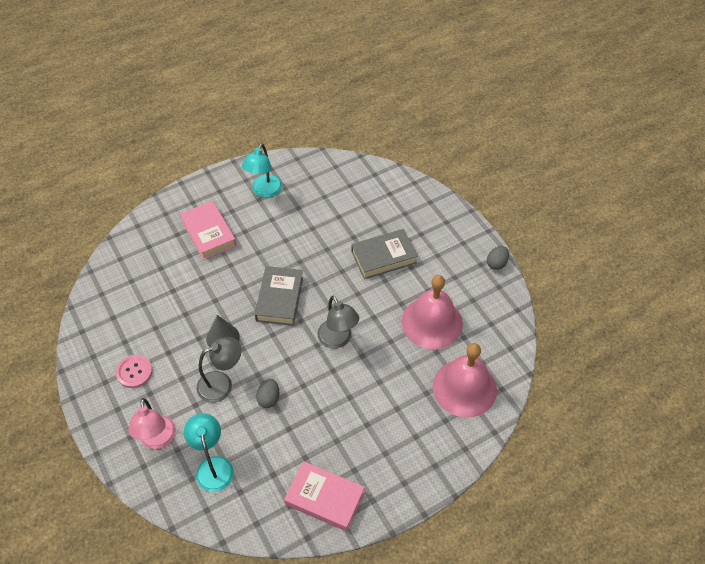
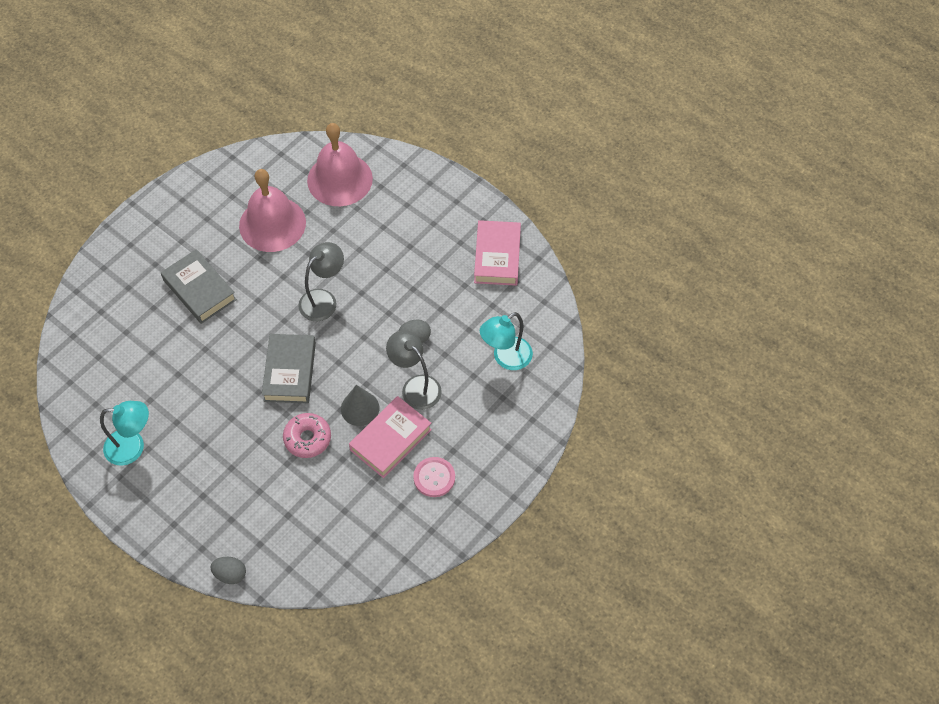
camera: 110 degrees left, 5 degrees up
pink lamp [129,398,176,449] -> none
pink book [180,201,237,260] -> pink book moved to [349,396,432,478]
grey book [255,266,303,326] -> grey book turned 75 degrees counterclockwise [262,334,316,403]
grey egg [487,246,509,270] -> grey egg moved to [210,557,246,584]
none -> pink donut [283,413,331,458]

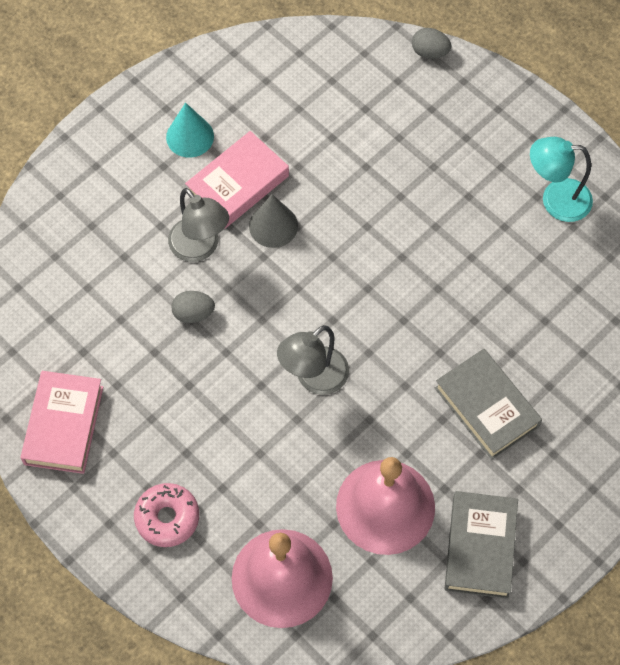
camera: 175 degrees left, 5 degrees up
grey book [262,334,316,403] -> grey book moved to [444,491,518,599]
pink donut [283,413,331,458] -> pink donut moved to [134,483,199,547]
pink button [413,457,455,497] -> turquoise cone [166,103,214,158]
turquoise lamp [480,312,533,370] -> none

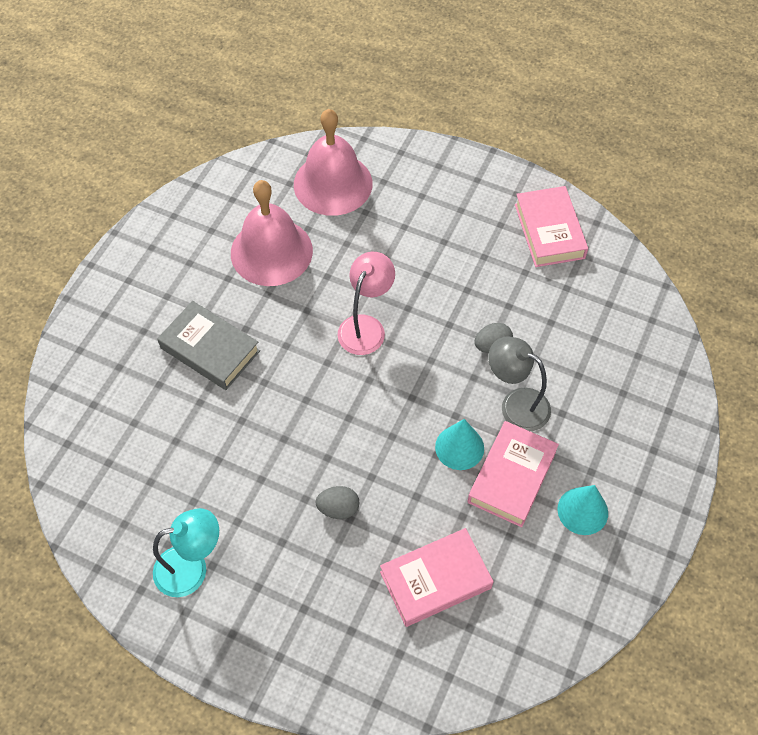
camera: 160 degrees right, 5 degrees down
pink donut [134,483,199,547] -> none
grey cone [249,194,298,248] -> turquoise cone [435,419,484,470]
grey lamp [277,325,349,395] -> pink lamp [337,252,395,355]
grey egg [412,28,451,59] -> grey egg moved to [315,486,359,519]
grey book [444,491,518,599] -> none
none -> pink book [380,528,494,627]

